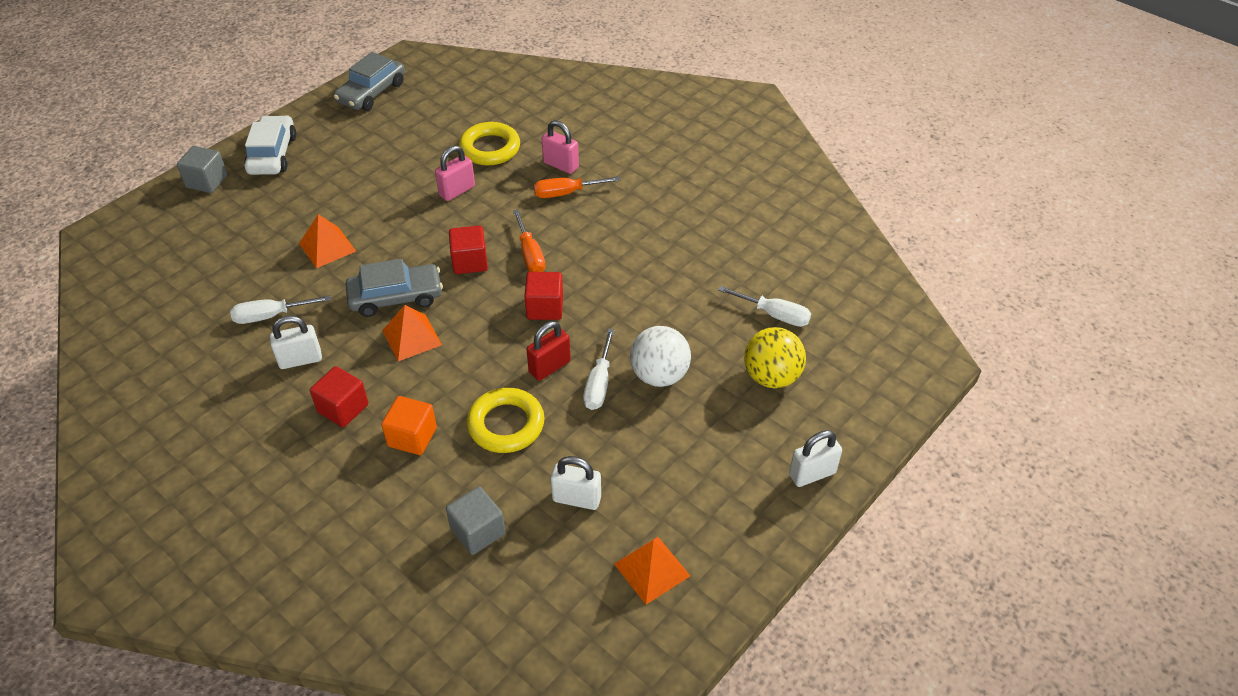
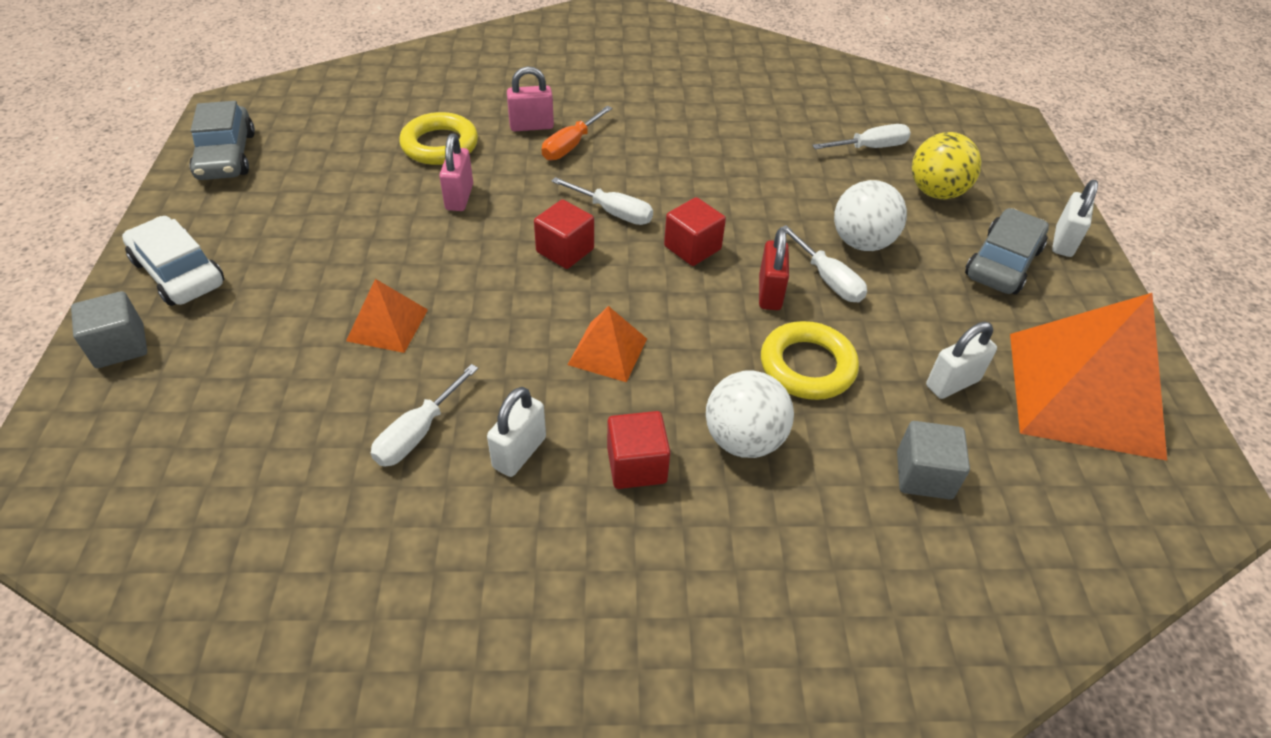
camera: 45 degrees left, 0 degrees up
grey car [345,259,443,317] -> grey car moved to [965,208,1049,294]
orange cube [381,396,437,455] -> white ball [706,370,794,458]
orange screwdriver [513,209,545,272] -> white screwdriver [551,177,653,225]
orange pyramid [614,537,690,605] -> orange pyramid [1010,293,1167,461], size x2.13

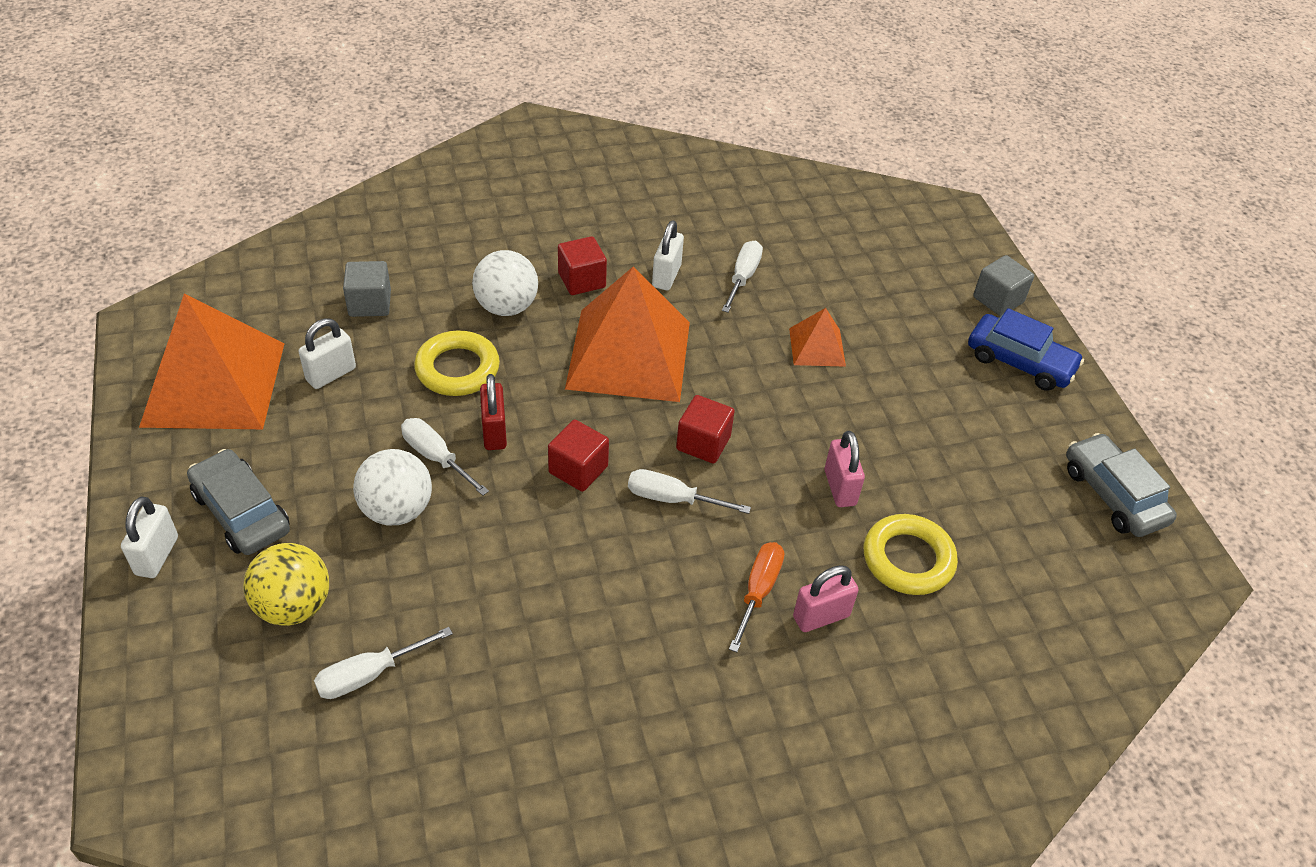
camera: 165 degrees right, 0 degrees up
white car [122,216,224,306] -> blue car [968,308,1084,391]
orange pyramid [568,306,647,382] -> orange pyramid [565,266,690,402], size x2.13
grey car [965,208,1049,294] -> grey car turned 120 degrees clockwise [187,449,290,555]

